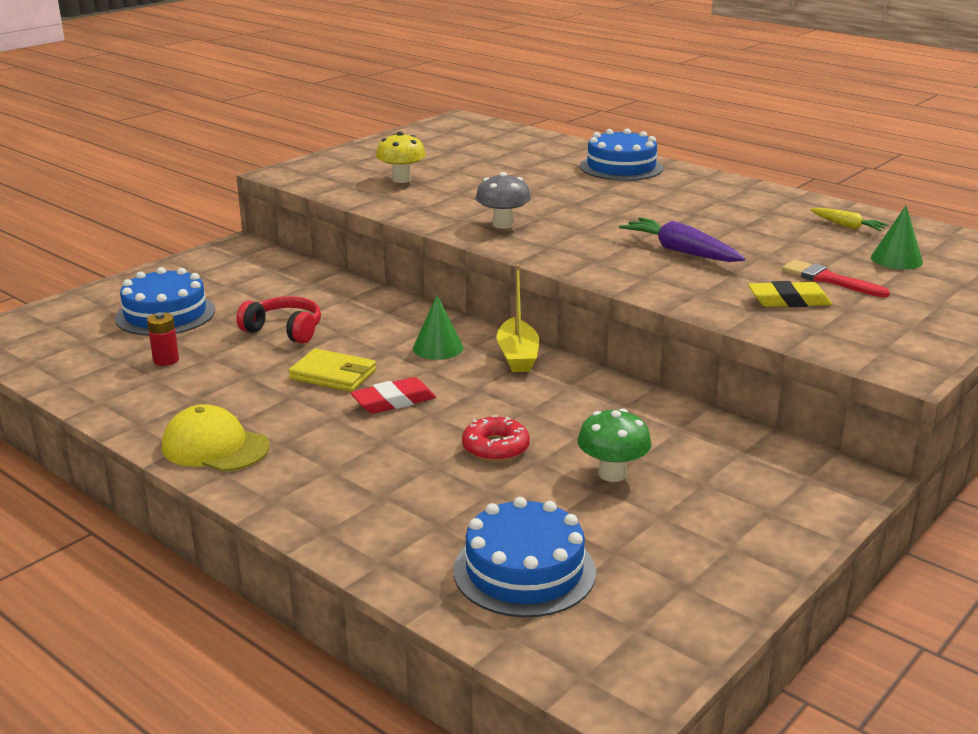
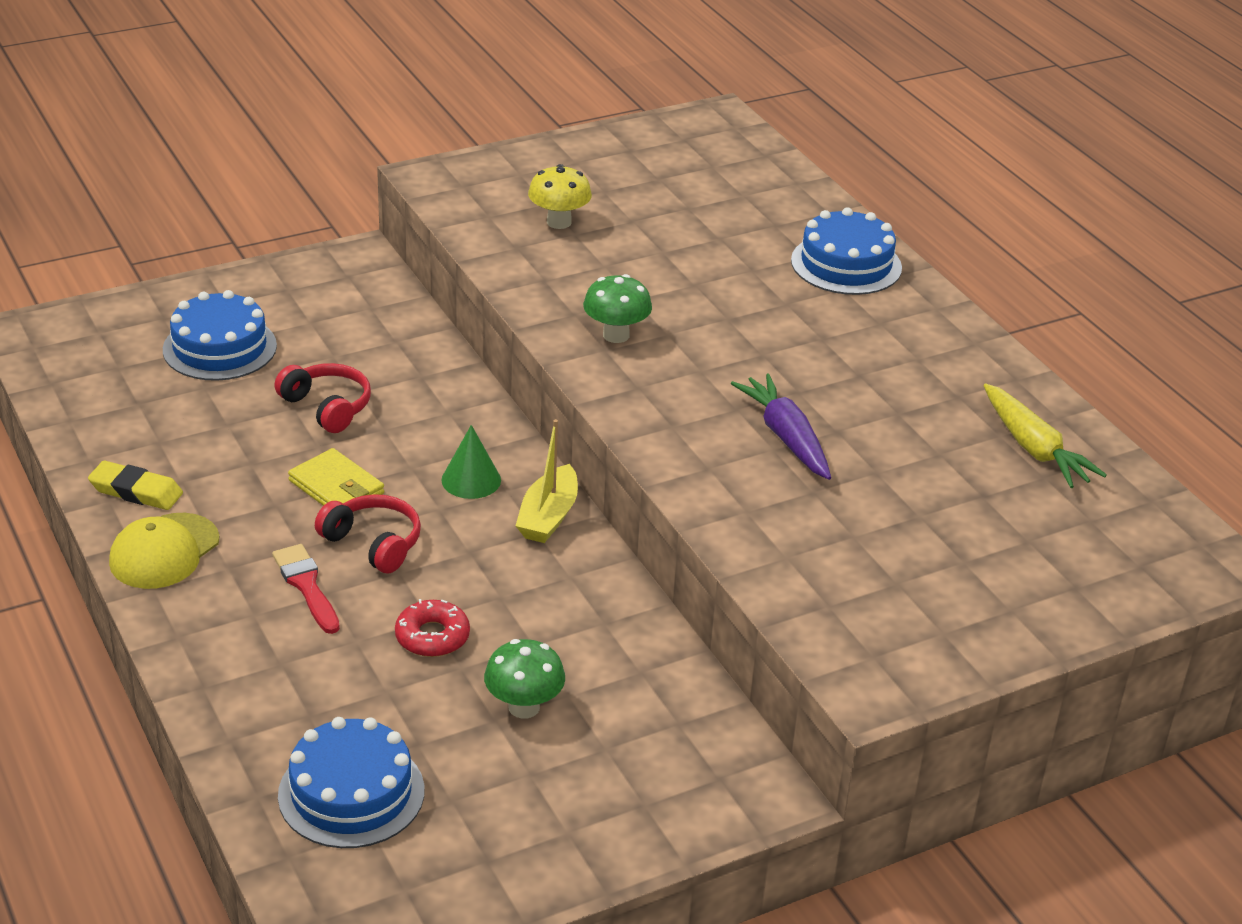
camera: 20 degrees right, 10 degrees up
red battery [147,312,179,366] -> none
yellow cap [162,404,270,472] -> yellow cap turned 105 degrees counterclockwise [109,513,219,589]
red eraser [351,377,436,414] -> red headphones [315,494,421,574]
grey mushroom [475,172,531,229] -> green mushroom [583,274,652,343]
yellow eraser [748,281,832,307] -> yellow eraser moved to [88,461,183,510]
red brush [782,260,890,298] -> red brush moved to [272,544,340,634]
yellow carrot [810,208,889,231] -> yellow carrot [983,383,1107,488], size x1.68
green cone [871,205,923,270] -> none

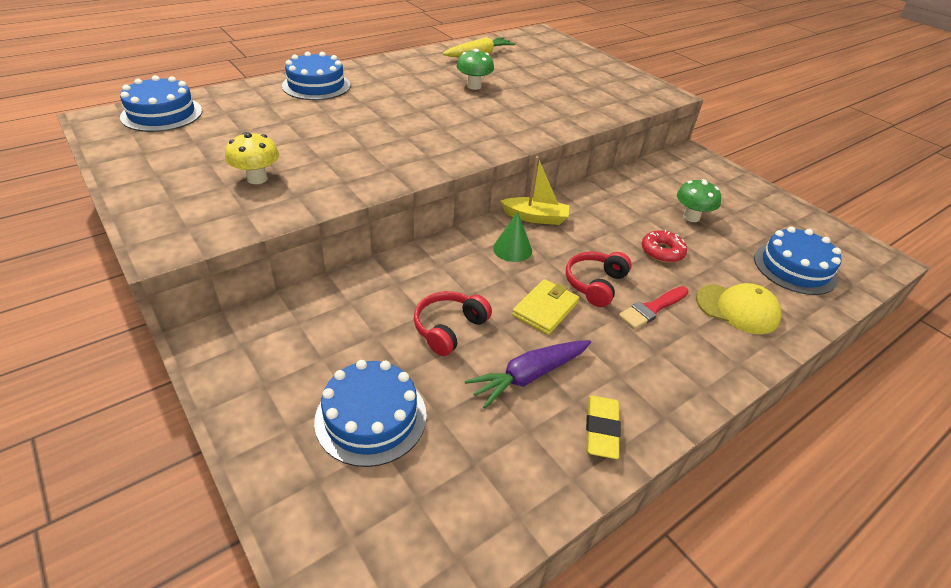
camera: 100 degrees left, 5 degrees up
yellow cap [109,513,219,589] -> yellow cap moved to [696,283,781,334]
green mushroom [583,274,652,343] -> green mushroom moved to [456,49,494,90]
purple carrot [731,373,831,480] -> purple carrot moved to [465,340,591,409]
none -> blue cake [120,75,202,132]

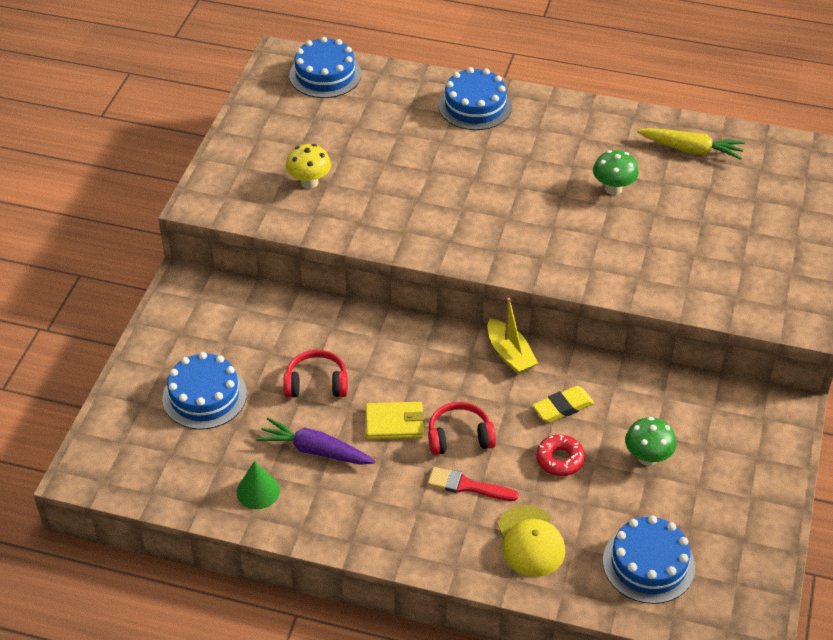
camera: 55 degrees right, 5 degrees up
green cone [493,212,532,262] -> green cone moved to [237,461,280,509]
yellow eraser [586,396,621,459] -> yellow eraser moved to [533,386,594,423]

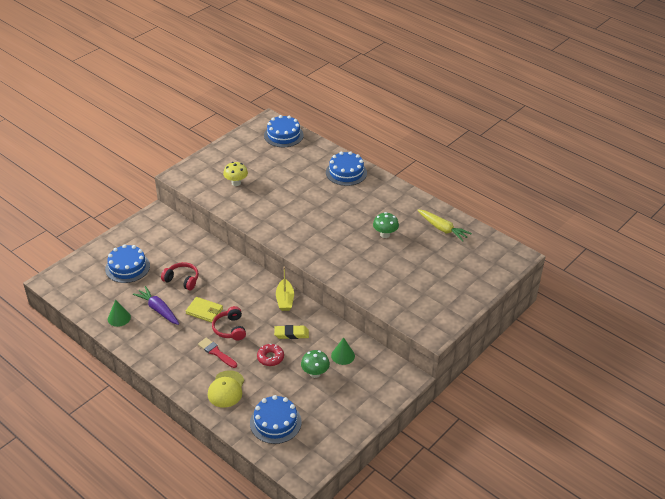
camera: 25 degrees right, 5 degrees down
red headphones [428,402,496,455] -> red headphones turned 120 degrees counterclockwise [212,306,246,341]
none -> green cone [331,337,355,365]

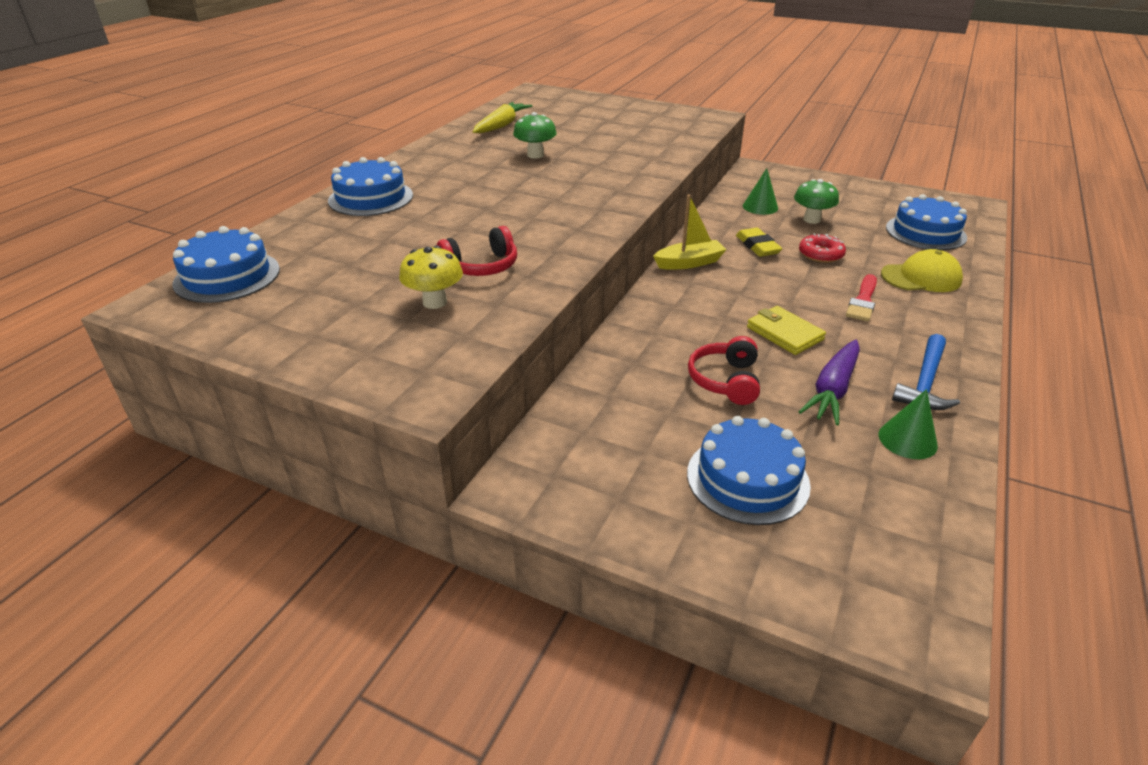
camera: 105 degrees left, 5 degrees down
yellow wallet [186,297,223,323] -> yellow wallet turned 45 degrees counterclockwise [747,306,826,355]
red headphones [212,306,246,341] -> red headphones moved to [437,226,517,276]
none -> blue hammer [892,334,960,410]

